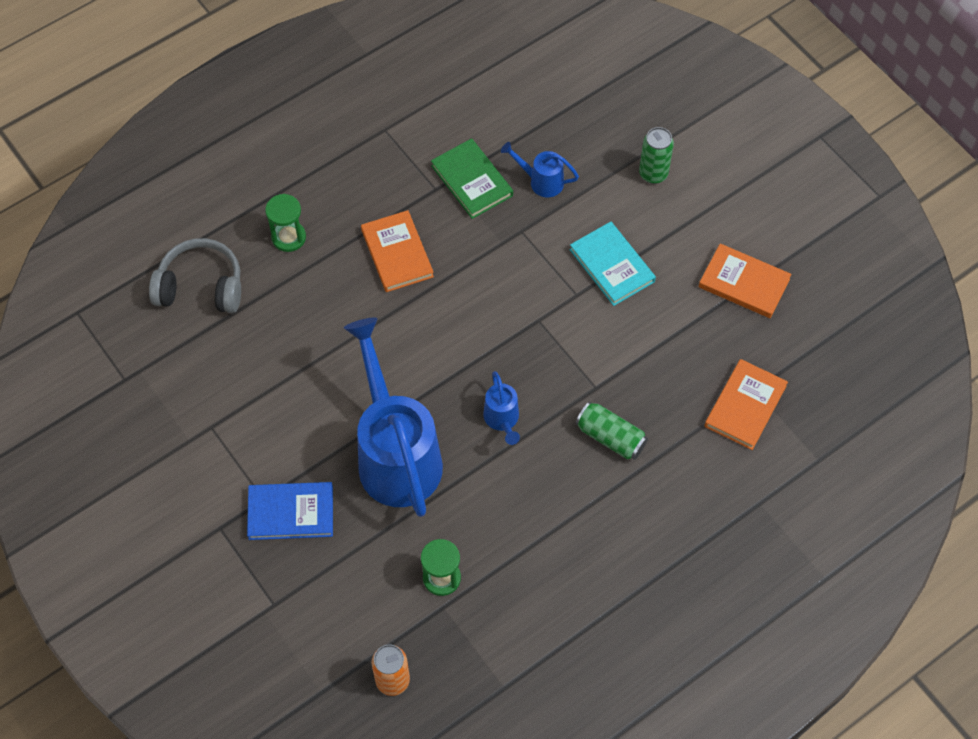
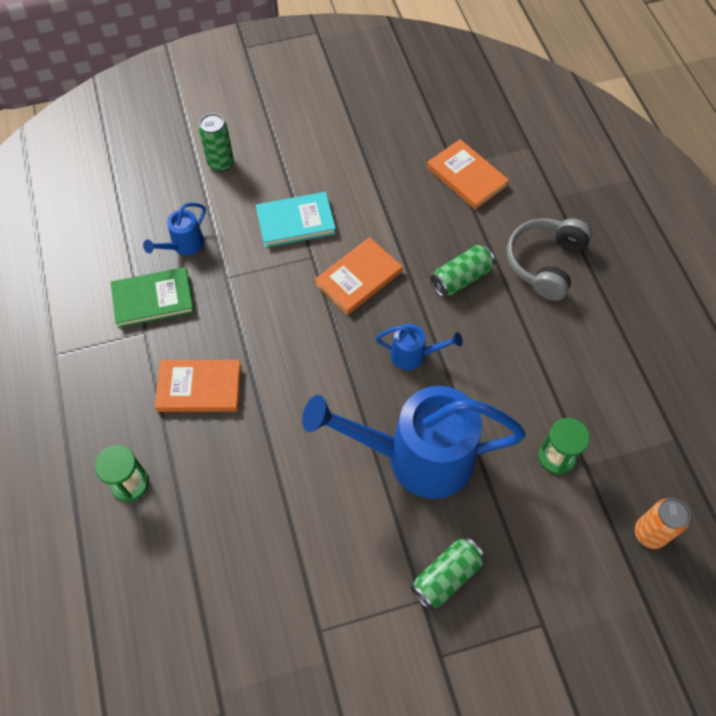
camera: 70 degrees left, 0 degrees up
grey headphones [149,238,241,313] -> grey headphones moved to [507,218,592,301]
blue book [247,482,333,540] -> green can [411,537,485,611]
orange book [699,243,792,318] -> orange book moved to [314,237,402,315]

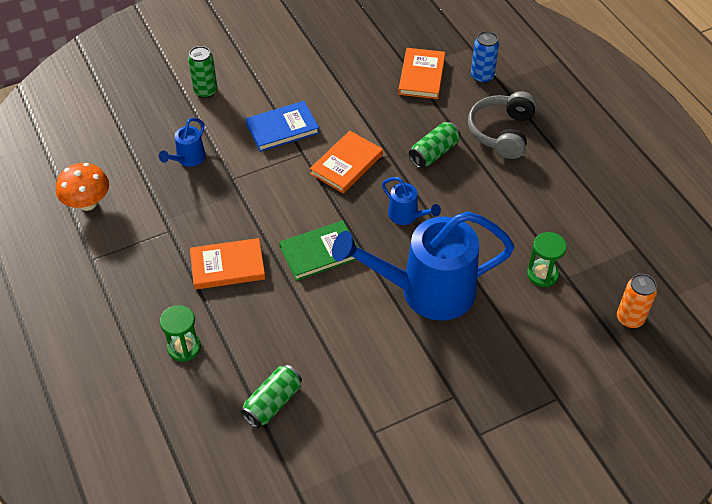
camera: 10 degrees left, 10 degrees down
green book [111,267,194,328] -> green book moved to [279,221,358,281]
turquoise book [256,192,336,248] -> blue book [246,101,319,152]
blue watering can [376,324,463,370] -> blue watering can turned 45 degrees clockwise [382,177,441,225]
green can [411,537,485,611] -> green can moved to [240,365,302,428]
orange book [427,139,509,210] -> orange book turned 60 degrees clockwise [398,48,445,99]
none -> orange mushroom [56,163,109,211]
none -> blue can [471,31,499,83]

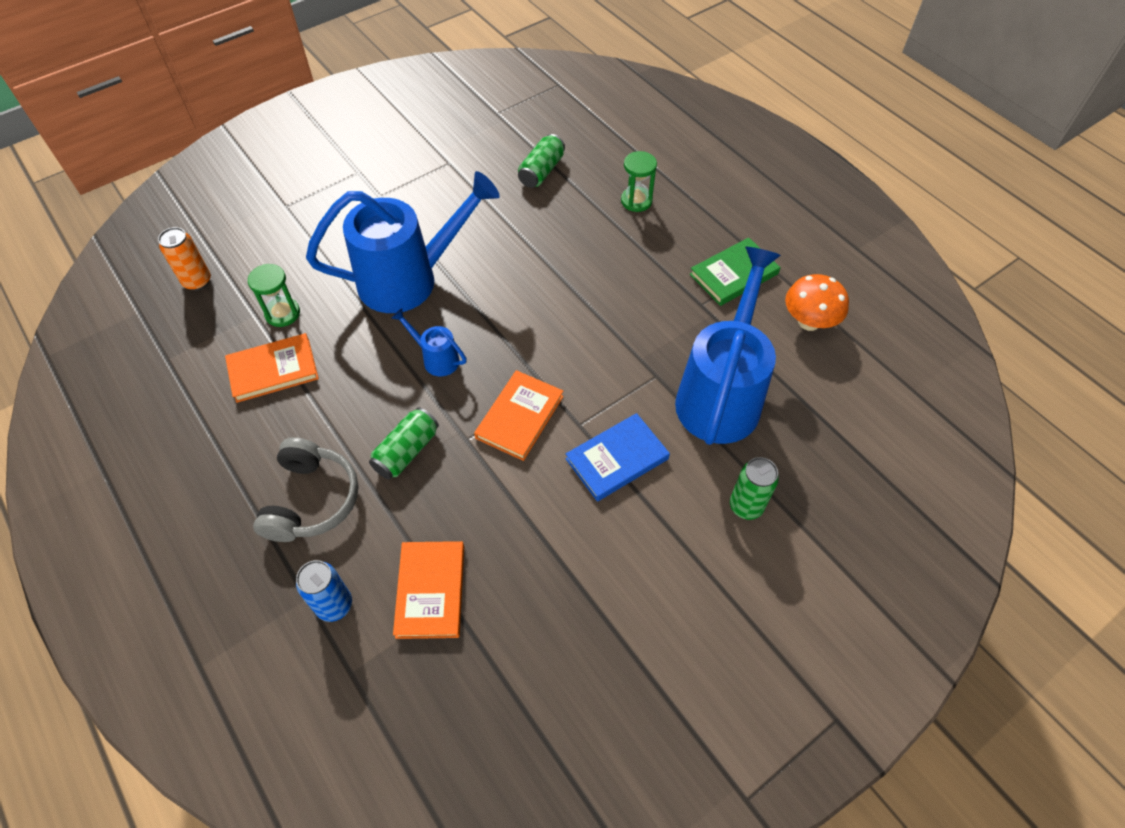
camera: 170 degrees right, 5 degrees up
blue watering can [159,118,206,167] -> blue watering can [675,247,781,445], size x2.32
orange book [190,238,266,290] -> orange book moved to [225,333,319,403]
green book [279,221,358,281] -> green book moved to [690,237,781,306]

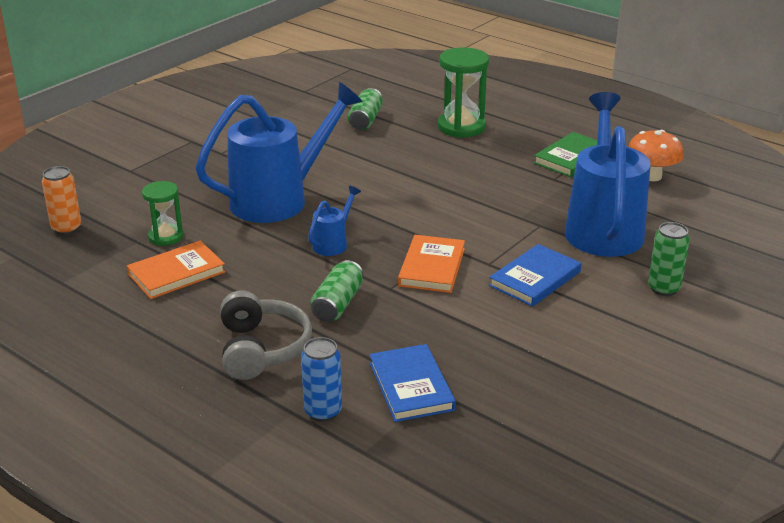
camera: 15 degrees left, 25 degrees down
blue watering can [391,308,467,376] -> blue watering can turned 105 degrees clockwise [308,186,361,256]
orange book [393,541,464,639] -> blue book [369,344,456,422]
green hourglass [621,151,657,212] -> green hourglass [438,47,489,138], size x1.64

